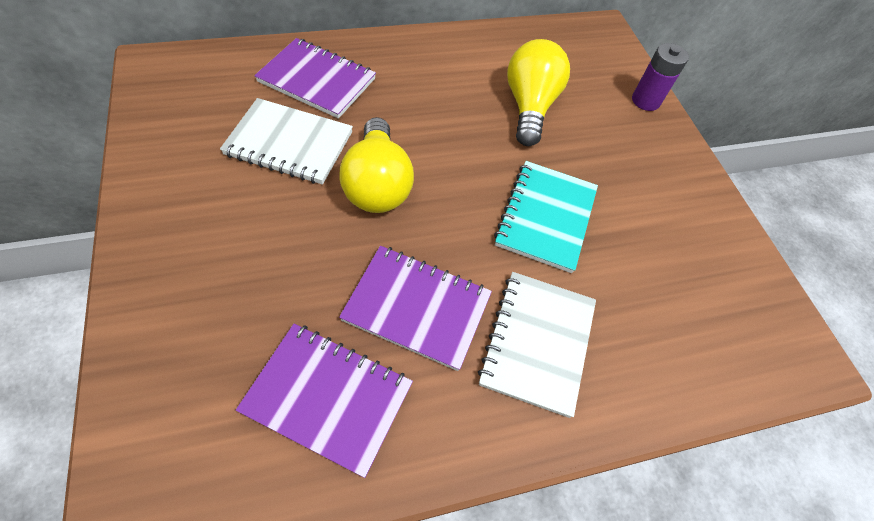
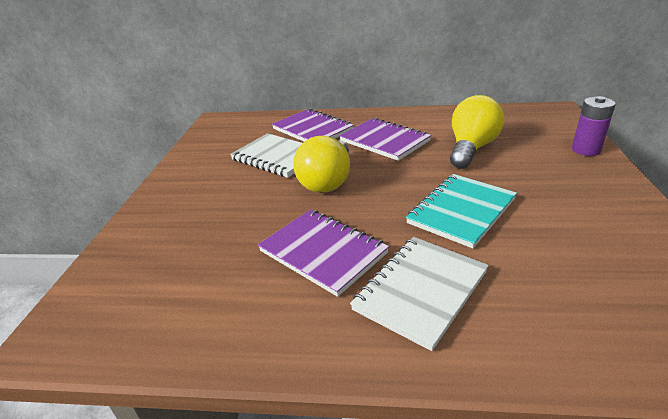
camera: 30 degrees right, 25 degrees down
purple notebook [236,324,413,478] -> purple notebook moved to [339,118,431,161]

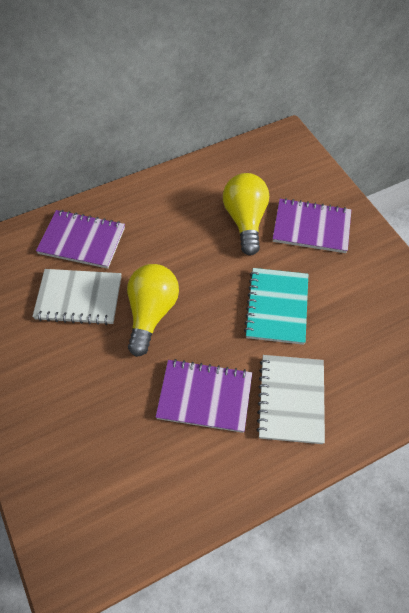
camera: 35 degrees left, 25 degrees up
yellow light bulb [293,136,350,193] -> yellow light bulb turned 150 degrees counterclockwise [127,264,179,357]
purple notebook [339,118,431,161] -> purple notebook moved to [273,198,351,253]
purple battery [572,96,616,156] -> none

